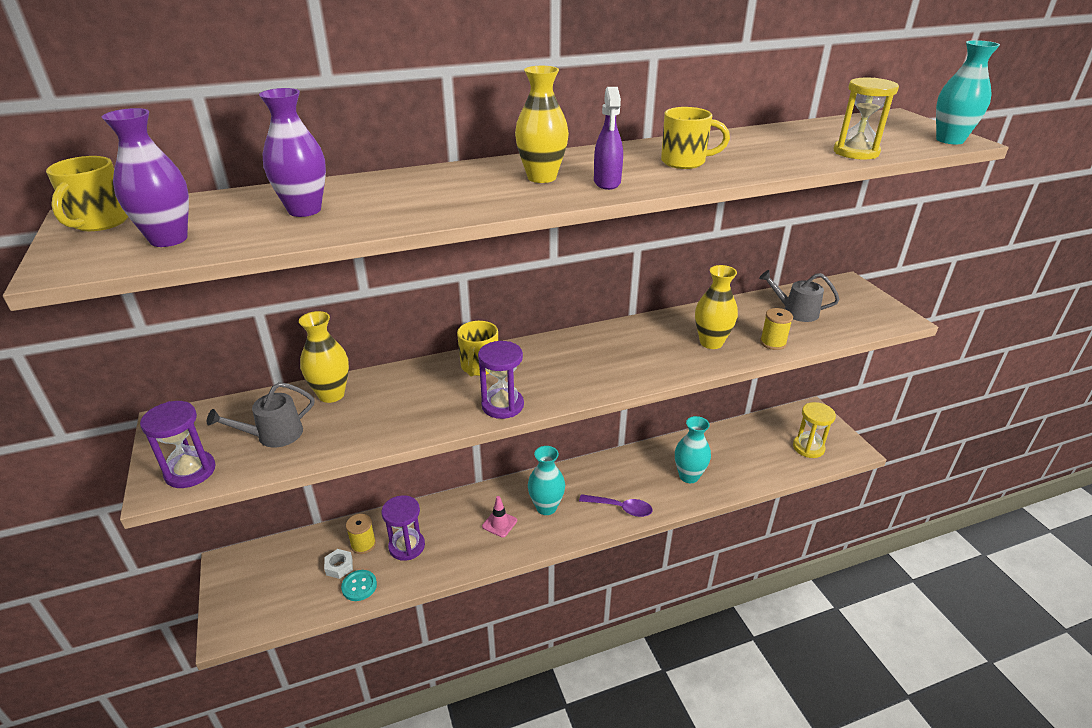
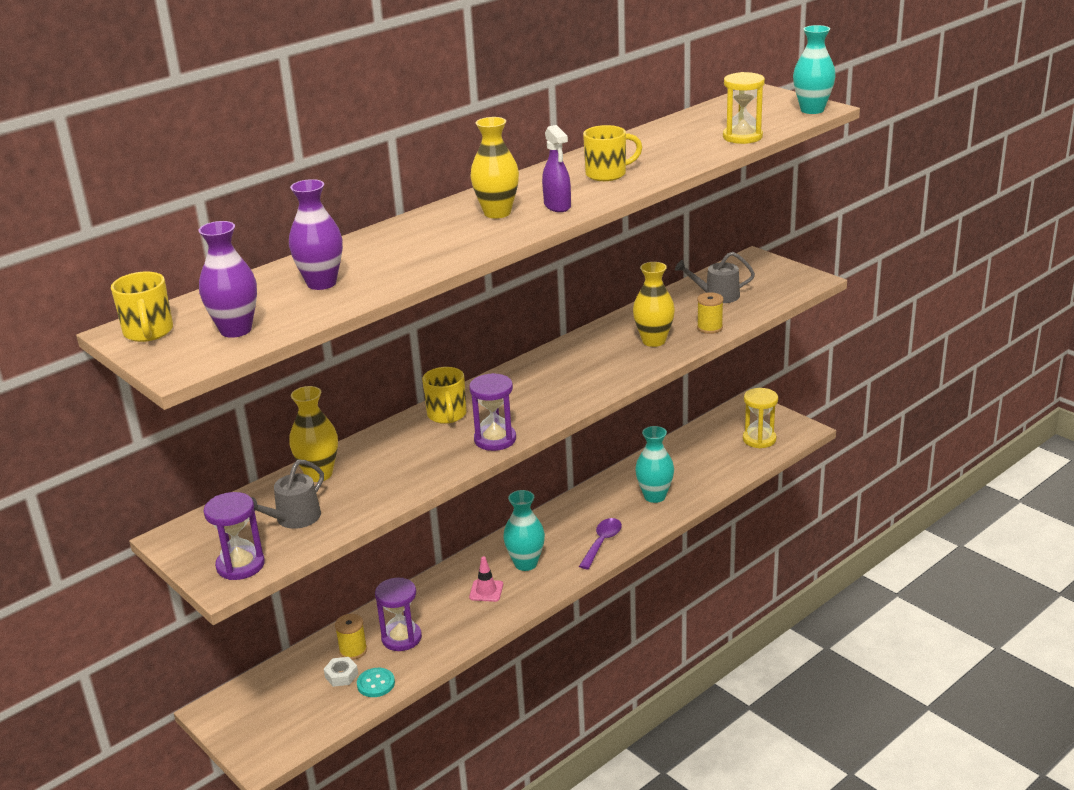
camera: 20 degrees left, 5 degrees down
purple spoon [579,494,653,517] -> purple spoon turned 60 degrees counterclockwise [579,518,622,569]

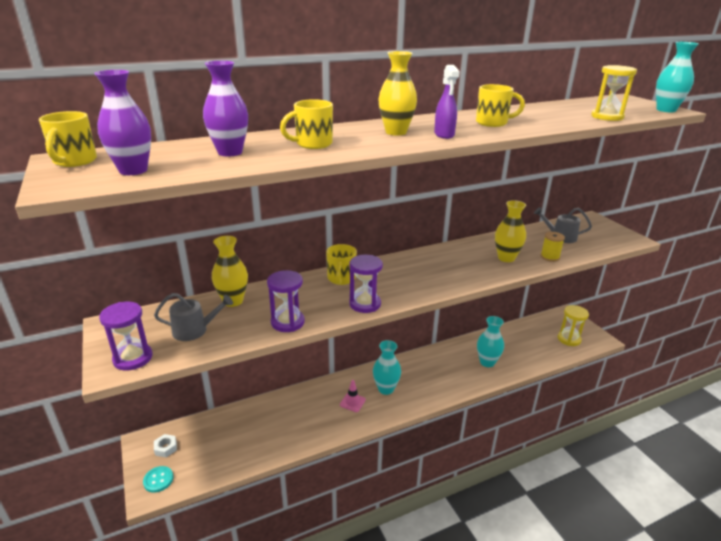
camera: 15 degrees right, 0 degrees up
grey watering can [251,460,324,529] -> grey watering can turned 150 degrees counterclockwise [154,293,233,341]
white nut [324,657,358,687] -> white nut moved to [154,434,177,457]
yellow spool [335,614,367,660] -> none
turquoise button [357,668,395,697] -> turquoise button moved to [143,466,173,493]
purple hourglass [375,578,422,651] -> purple hourglass moved to [267,270,305,332]
purple spoon [579,518,622,569] -> none
none -> yellow mug [280,99,333,149]

